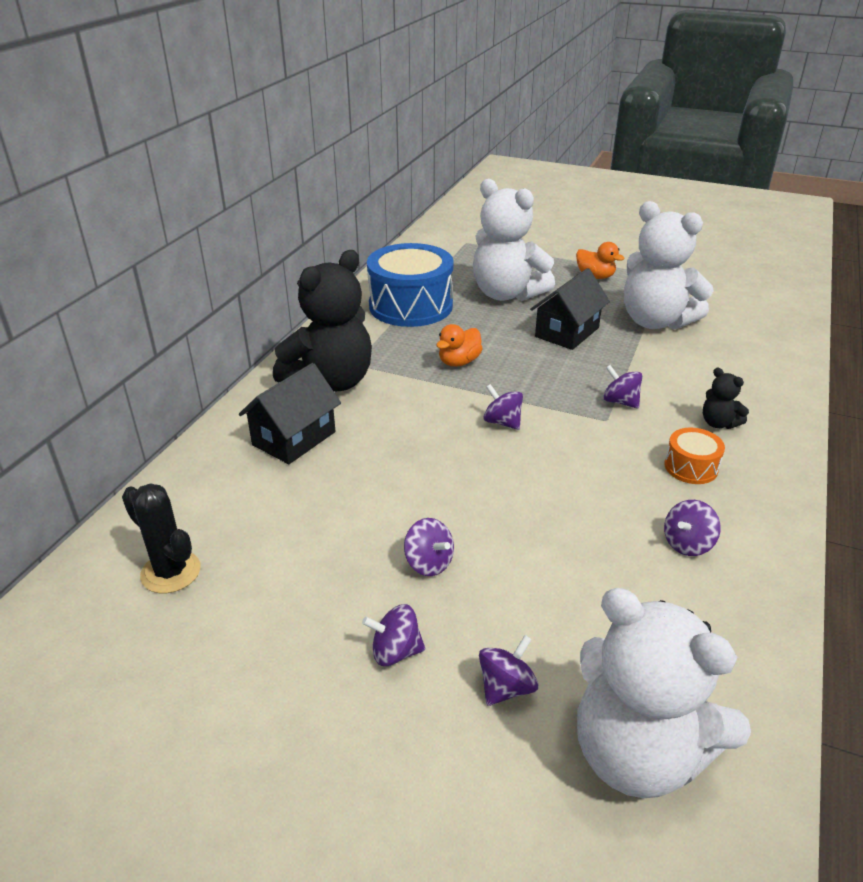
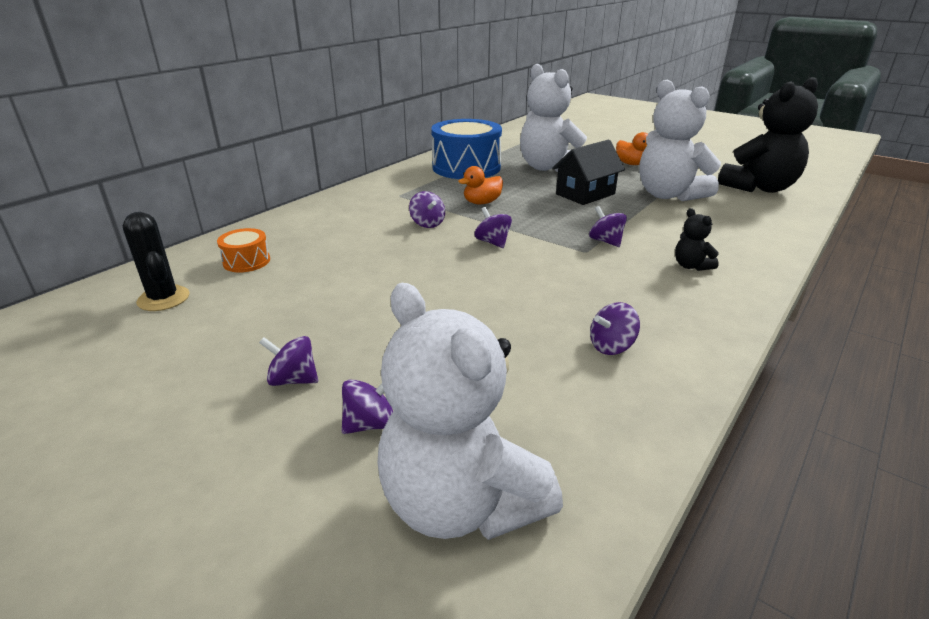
camera: 15 degrees right, 5 degrees down
black house [239,363,341,464] -> none
black teddy bear [273,250,372,392] -> black teddy bear moved to [718,77,818,193]
purple spinning top [404,518,454,576] -> purple spinning top moved to [409,191,445,228]
orange drum [664,428,725,484] -> orange drum moved to [217,228,270,272]

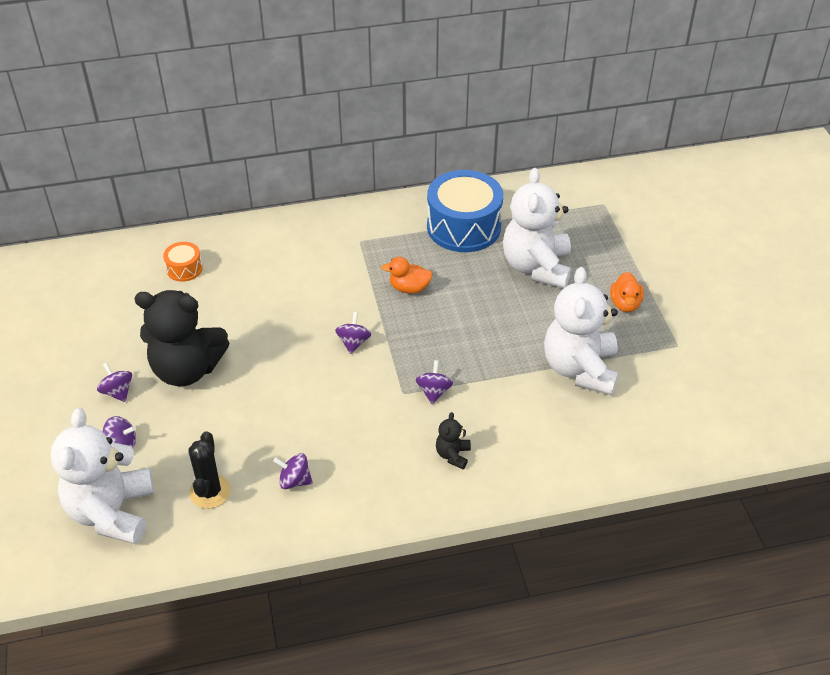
camera: 40 degrees right, 15 degrees up
black cactus [123,212,190,311] -> black cactus moved to [188,431,231,509]
purple spinning top [409,191,445,228] -> none
black house [552,140,625,205] -> none
black teddy bear [718,77,818,193] -> black teddy bear moved to [134,290,229,386]

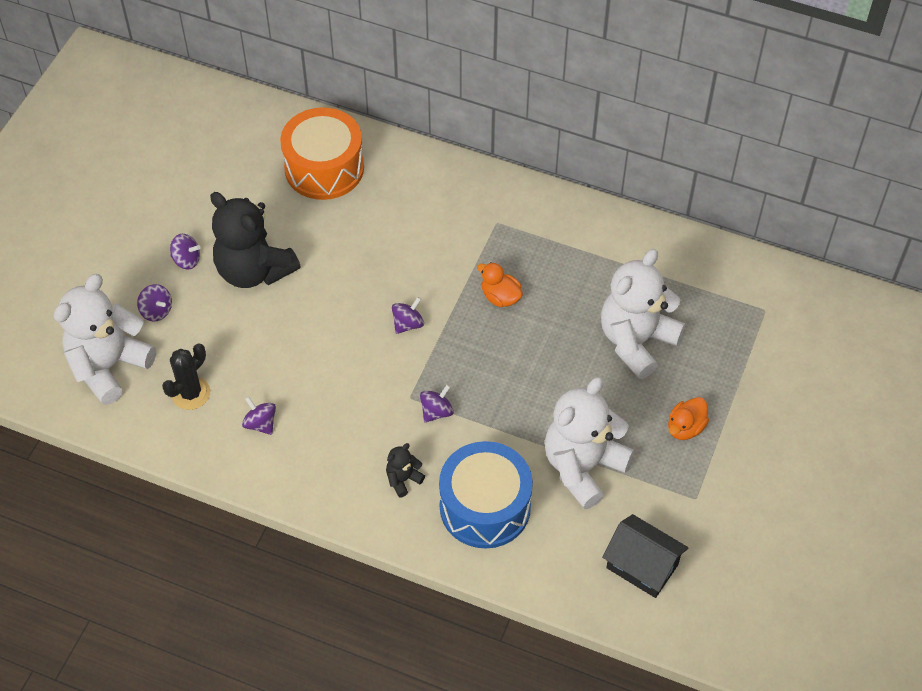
camera: 35 degrees right, 10 degrees up
purple spinning top [97,362,132,402] -> purple spinning top turned 105 degrees clockwise [170,234,201,270]
orange drum [163,242,203,282] -> orange drum [280,107,364,200], size x2.15
blue drum [427,170,503,252] -> blue drum moved to [439,441,533,548]
none -> black house [602,514,688,598]

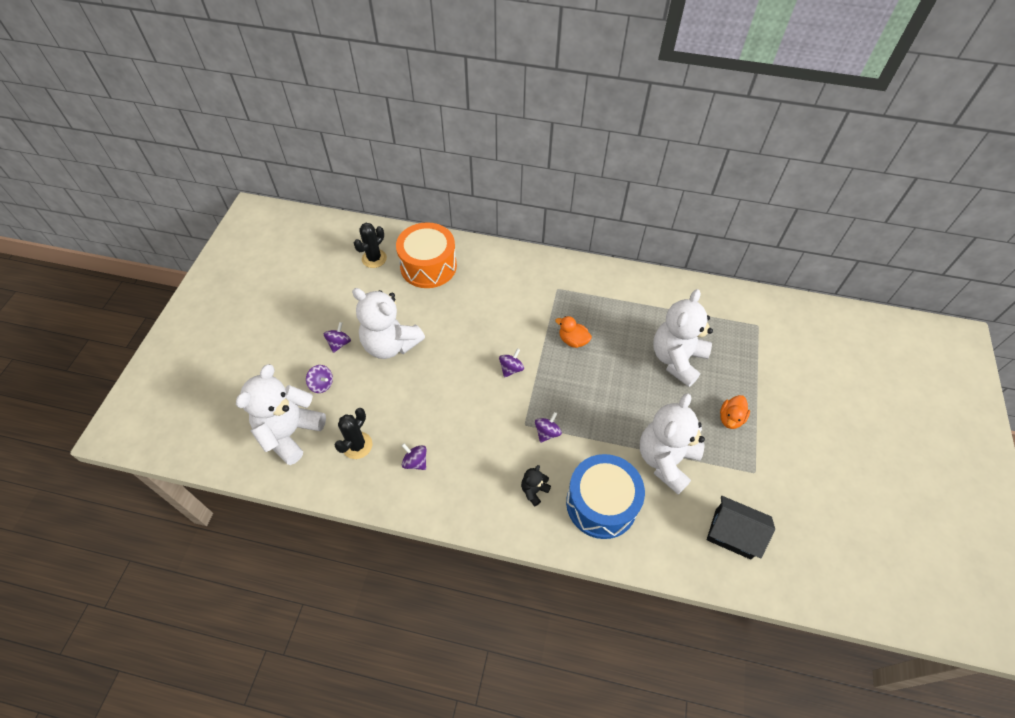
camera: 10 degrees left, 0 degrees up
purple spinning top [170,234,201,270] -> purple spinning top turned 75 degrees counterclockwise [324,322,351,353]
black teddy bear [210,192,301,288] -> white teddy bear [352,288,425,359]
none -> black cactus [354,223,387,268]

